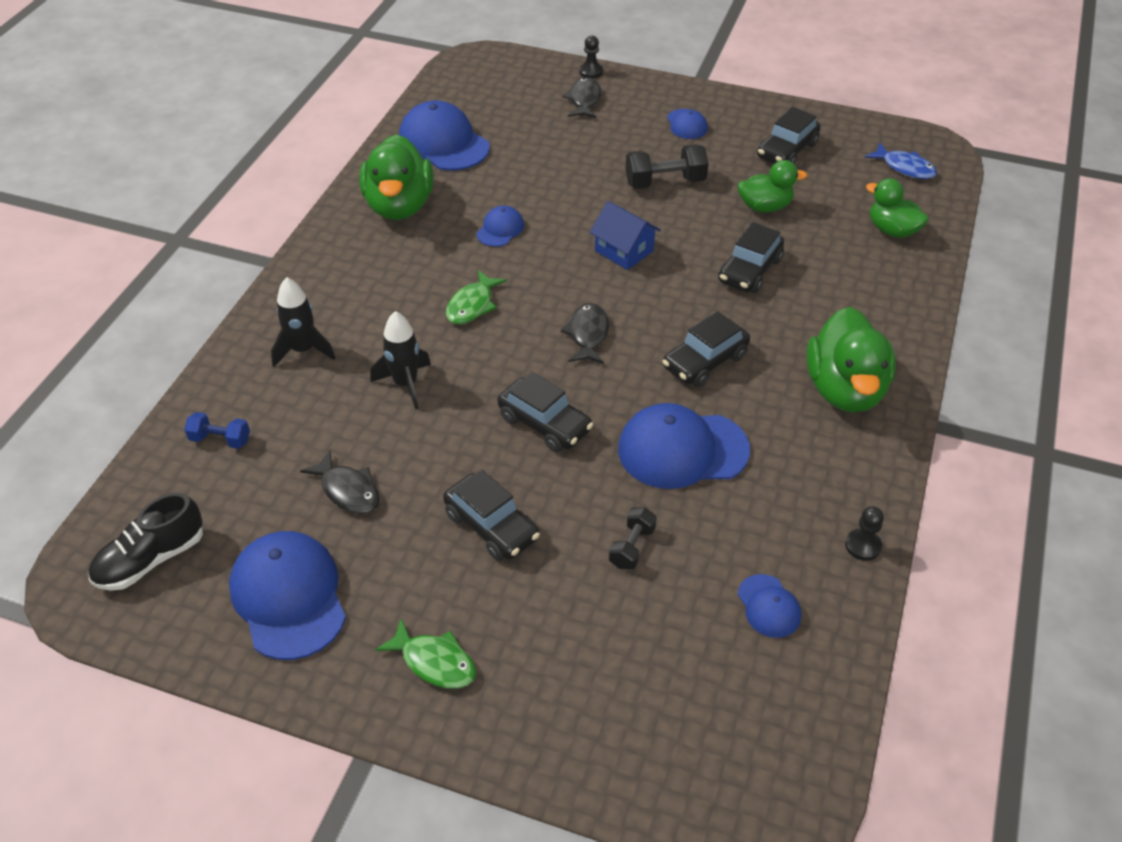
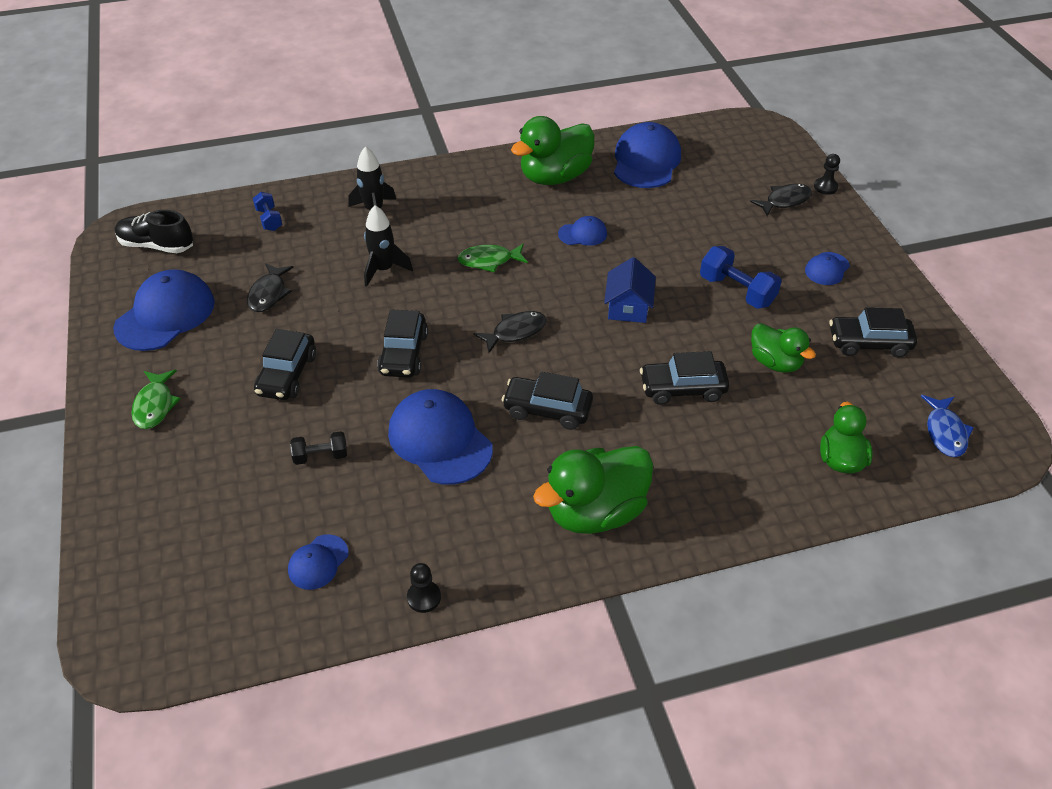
camera: 55 degrees right, 0 degrees up
black dumbbell [625,144,709,189] -> blue dumbbell [700,246,782,309]

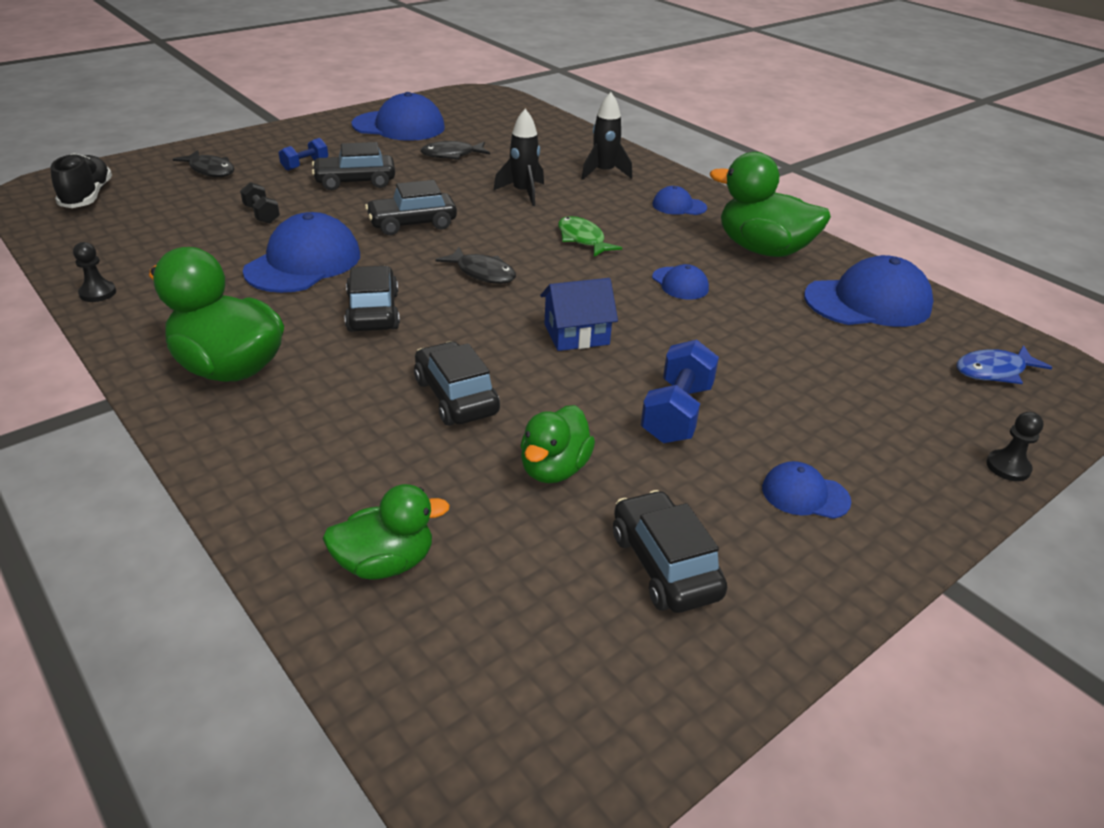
camera: 65 degrees right, 10 degrees down
black shoe [115,210,193,253] -> black shoe moved to [51,153,112,208]
green fish [131,370,181,429] -> none
blue dumbbell [253,192,282,231] -> blue dumbbell moved to [279,138,328,171]
blue cap [288,534,349,590] -> blue cap moved to [652,186,707,215]
black fish [750,184,812,216] -> black fish moved to [173,150,234,177]
blue fish [921,395,974,457] -> blue fish moved to [957,345,1052,384]

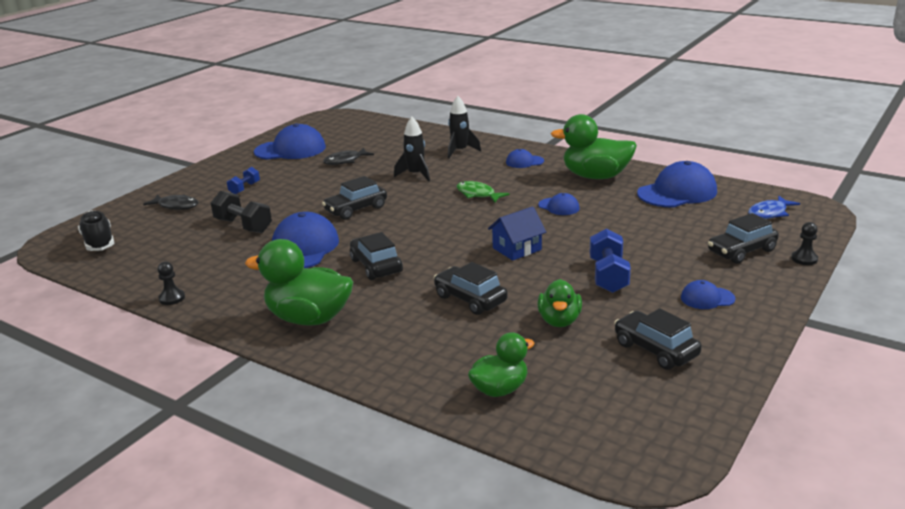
camera: 15 degrees left, 10 degrees down
black dumbbell [240,182,280,224] -> black dumbbell [211,191,272,233], size x1.65
black car [312,142,395,190] -> black car moved to [708,213,779,264]
black fish [435,247,516,284] -> none

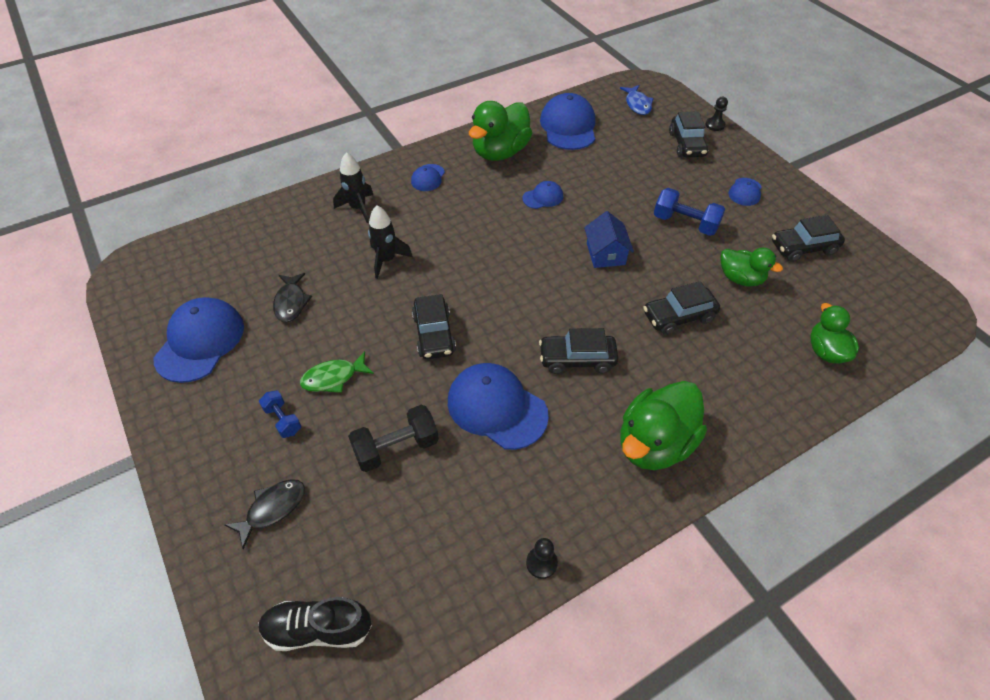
camera: 65 degrees left, 25 degrees up
green fish [457,181,509,203] -> green fish moved to [300,351,374,393]

